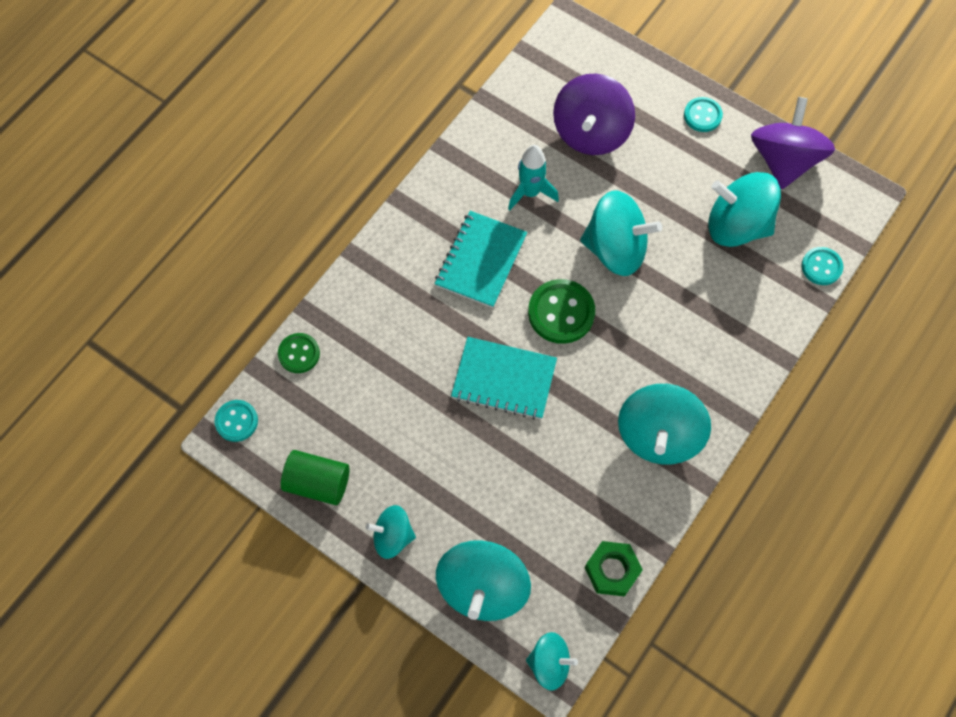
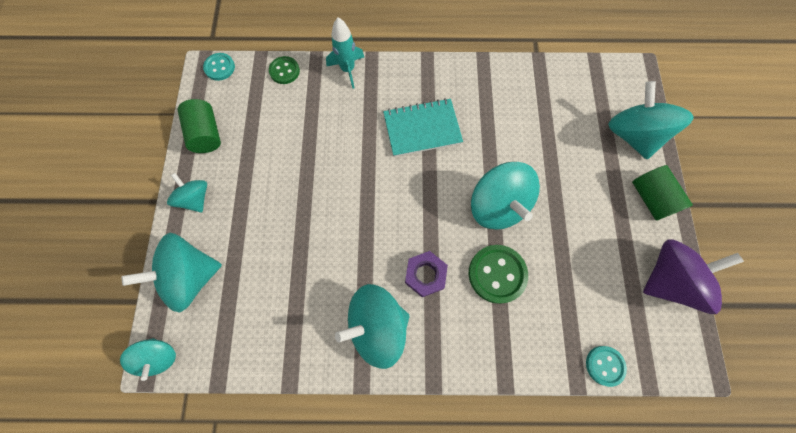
camera: 55 degrees right, 5 degrees up
turquoise notebook [451,337,557,419] -> none
turquoise rocket [508,145,559,210] -> turquoise rocket moved to [326,18,364,89]
green button [528,279,595,344] -> green button moved to [469,245,528,304]
purple spinning top [553,73,635,155] -> none
green nut [585,541,643,596] -> none
turquoise button [684,97,723,132] -> green cylinder [632,165,693,221]
turquoise spinning top [708,172,781,247] -> turquoise spinning top moved to [608,81,693,159]
none -> purple nut [405,251,448,297]

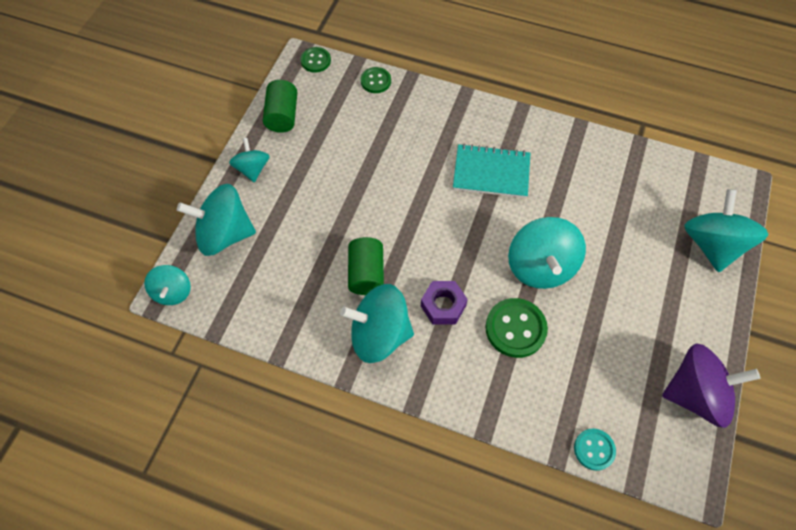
camera: 20 degrees right, 10 degrees down
turquoise button [203,53,235,81] -> green button [300,47,331,73]
turquoise rocket [326,18,364,89] -> none
green cylinder [632,165,693,221] -> green cylinder moved to [348,237,384,295]

